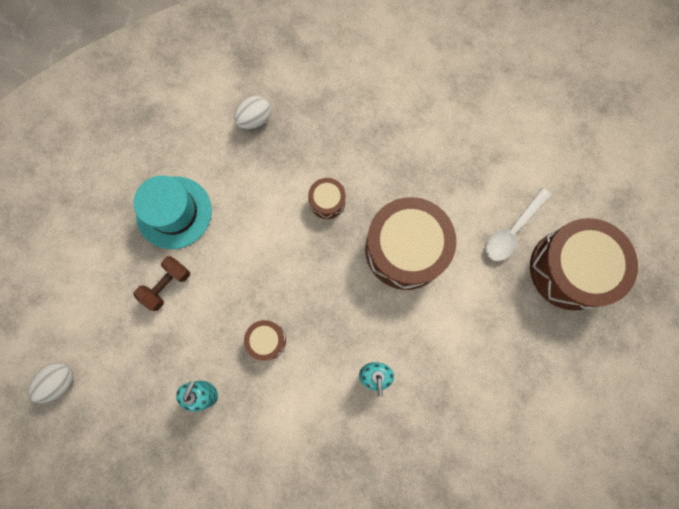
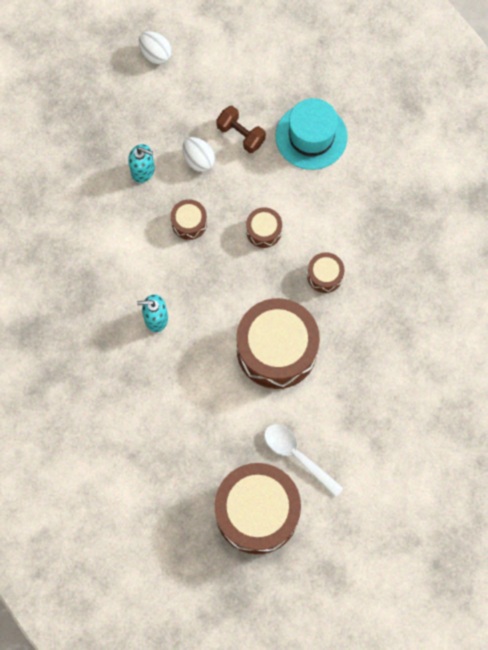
camera: 90 degrees right, 5 degrees down
white egg [234,96,271,129] -> white egg moved to [182,137,215,172]
none -> brown drum [246,207,282,248]

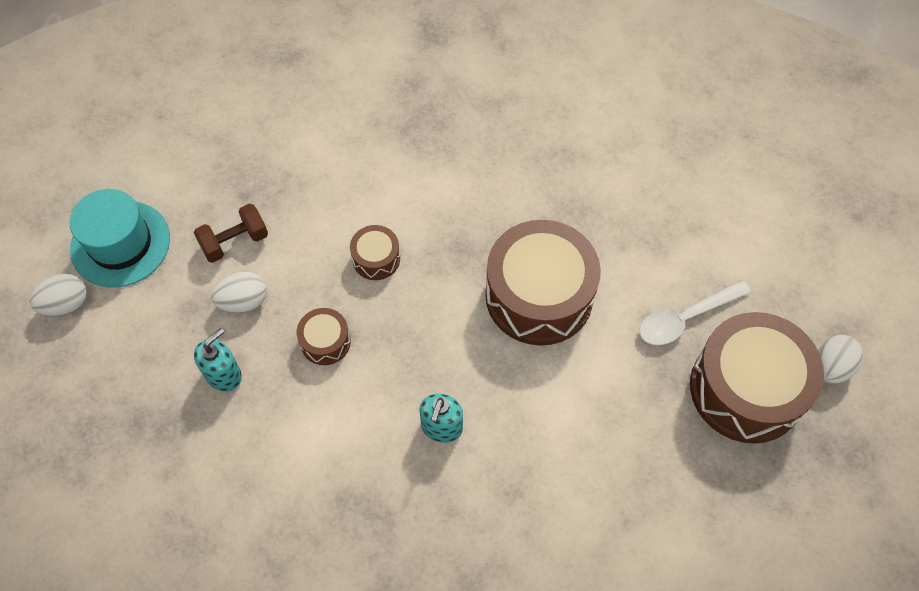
camera: 70 degrees left, 10 degrees down
turquoise hat [275,98,348,170] -> turquoise hat moved to [70,189,170,288]
brown drum [307,252,344,293] -> none
none -> white egg [818,335,864,384]

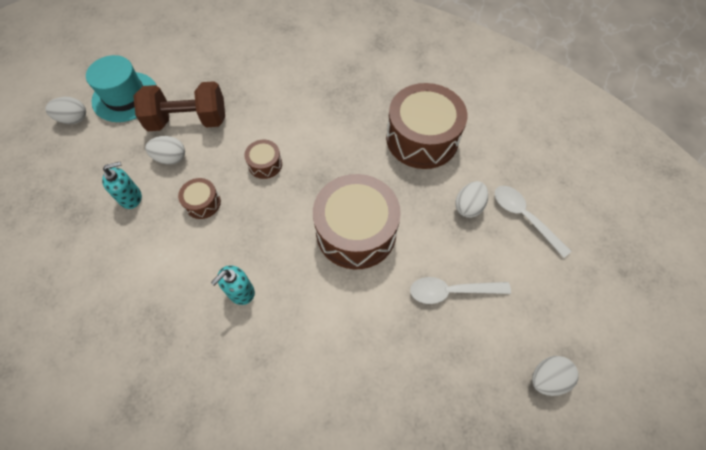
camera: 25 degrees right, 0 degrees up
brown dumbbell [194,203,268,263] -> brown dumbbell [133,81,225,131], size x1.72
brown drum [690,312,824,444] -> brown drum moved to [386,83,467,169]
none -> white egg [455,181,488,218]
none -> white spoon [495,186,571,258]

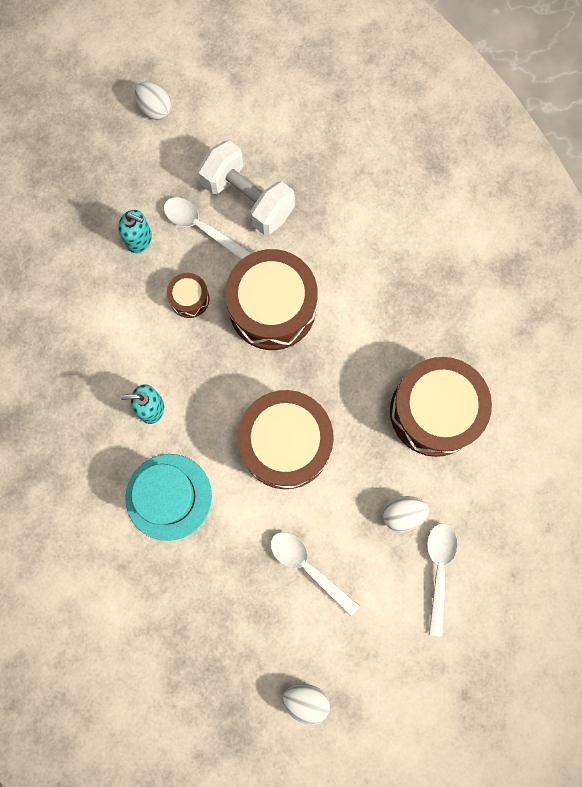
camera: 45 degrees right, 15 degrees up
turquoise hat [86,55,156,122] -> turquoise hat moved to [125,454,212,541]
brown dumbbell [133,81,225,131] -> white dumbbell [198,140,295,235]
white egg [145,136,185,165] -> white spoon [164,197,251,260]
brown drum [244,140,282,179] -> brown drum [225,249,318,350], size x2.20

